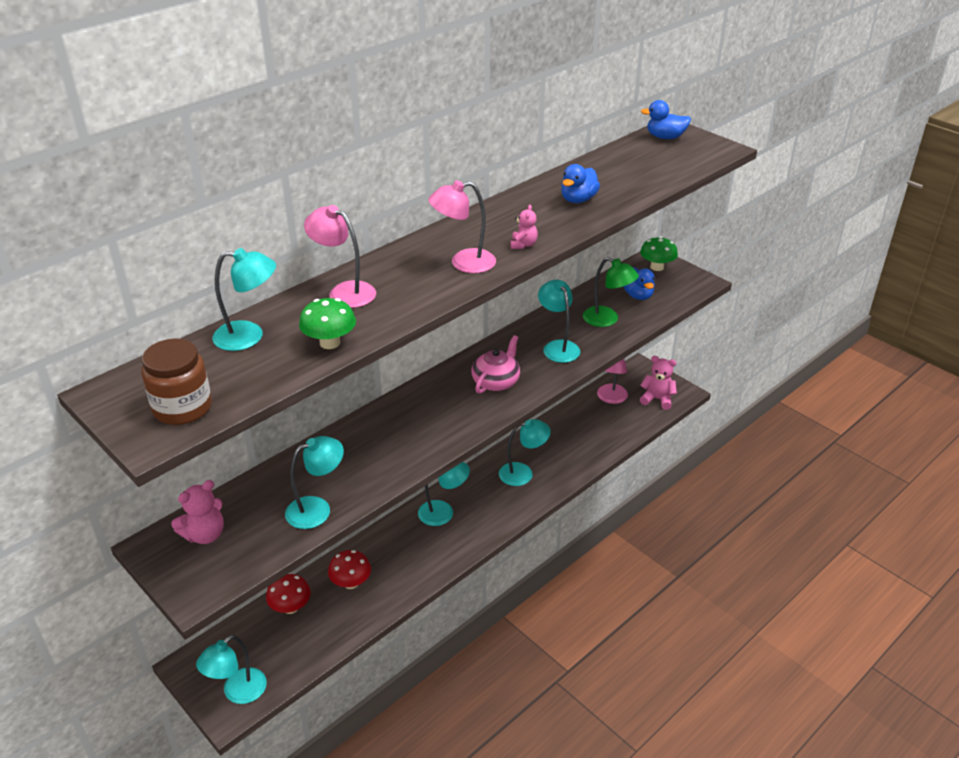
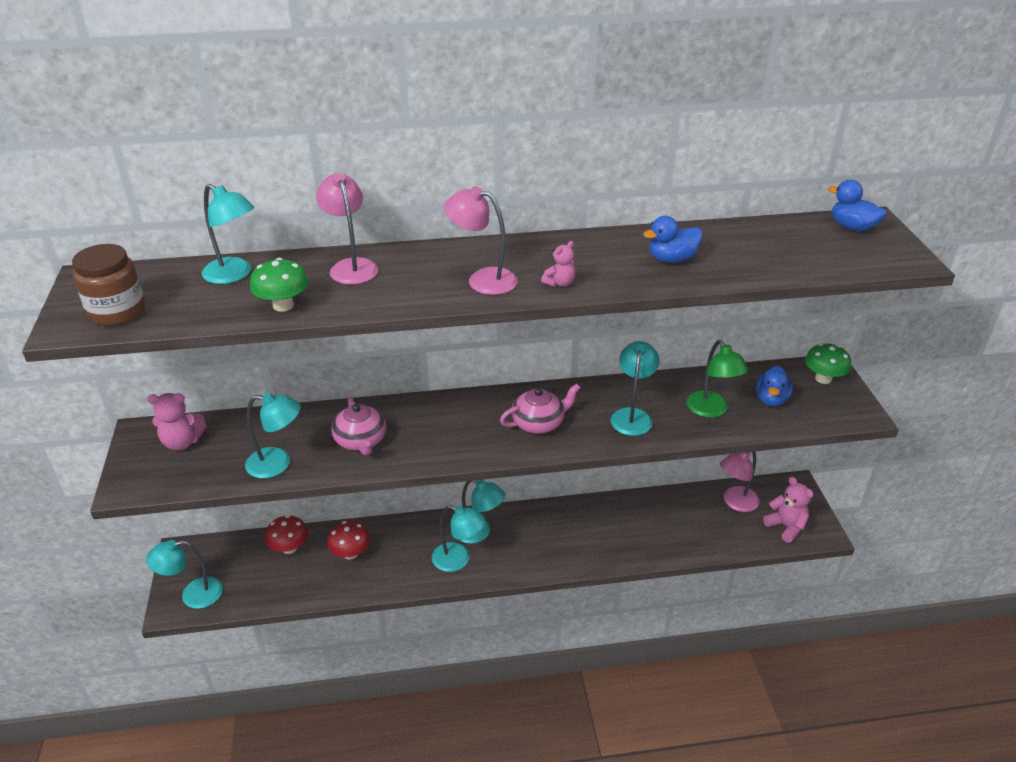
camera: 35 degrees right, 0 degrees up
turquoise lamp [499,419,551,486] -> turquoise lamp moved to [432,505,485,572]
none -> pink teapot [331,397,386,455]

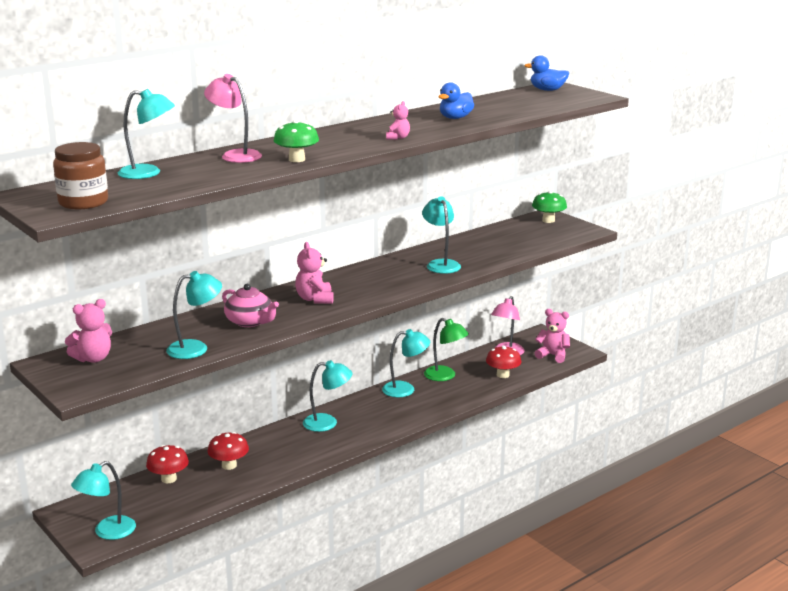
camera: 30 degrees left, 15 degrees down
green mushroom [250,258,309,312] -> green mushroom moved to [274,120,319,162]
turquoise lamp [432,505,485,572] -> turquoise lamp moved to [382,329,430,397]
pink lamp [444,186,518,295] -> none
pink teapot [500,384,580,434] -> none
green lamp [686,340,749,418] -> green lamp moved to [424,318,469,381]
blue duck [756,366,793,407] -> none
none -> pink teddy bear [295,242,334,304]
none -> red mushroom [486,345,522,378]

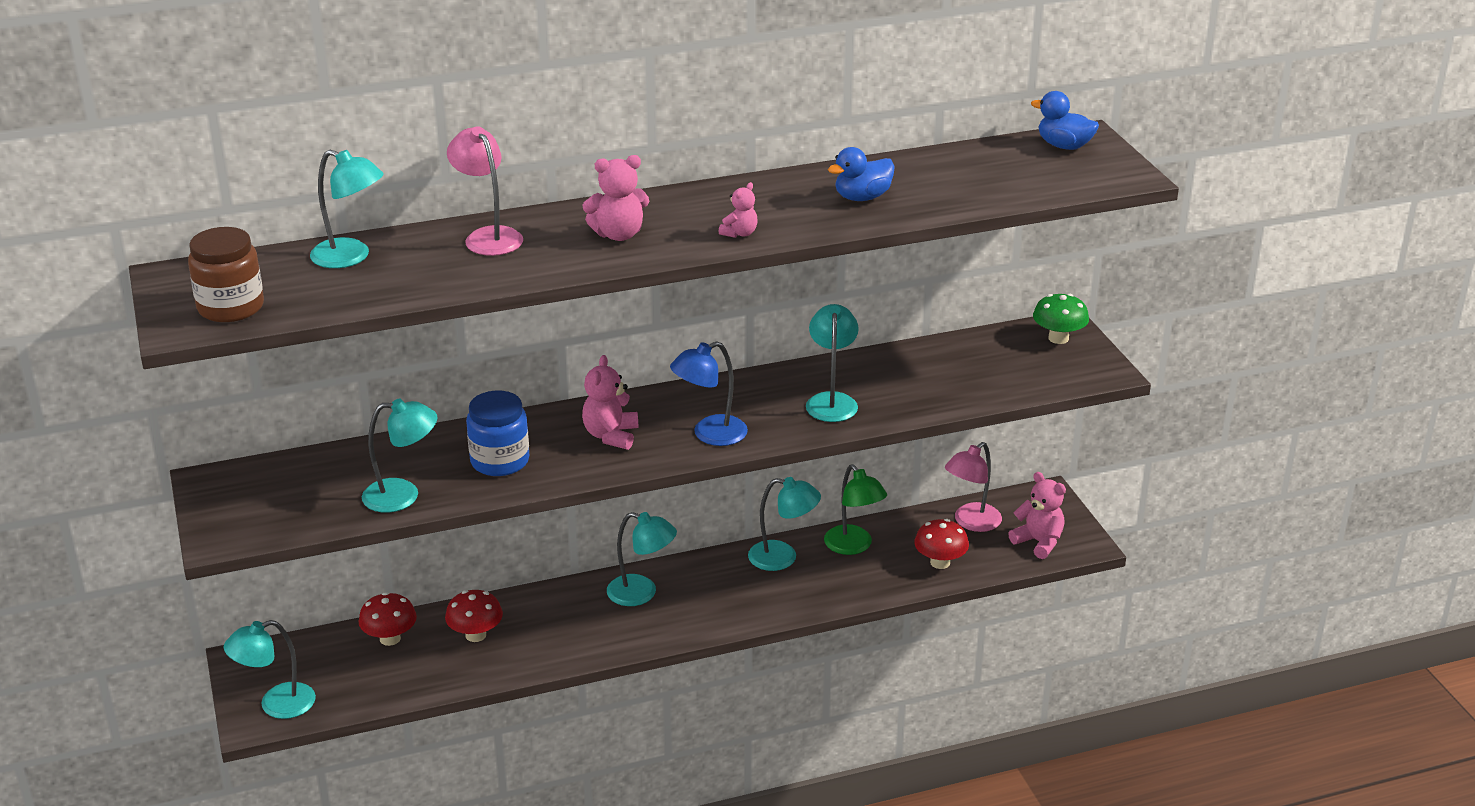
camera: 20 degrees right, 10 degrees up
pink teddy bear [65,299,112,363] -> pink teddy bear moved to [582,155,649,241]
pink teapot [222,284,279,327] -> blue jar [466,391,529,476]
green mushroom [274,120,319,162] -> none
none -> blue lamp [670,341,748,446]

